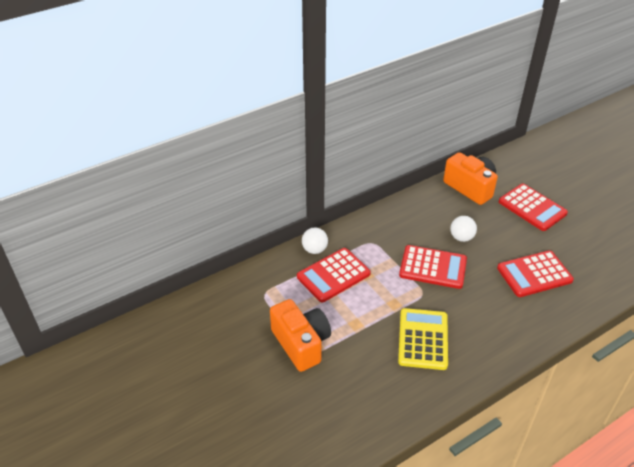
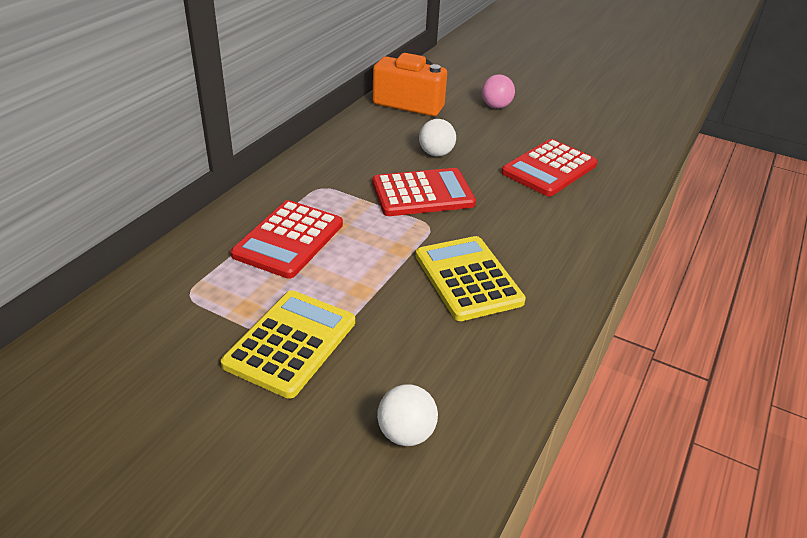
camera: 30 degrees left, 5 degrees down
orange camera [270,299,331,372] -> yellow calculator [221,290,355,399]
white ball [302,227,328,254] -> white ball moved to [377,384,438,446]
red calculator [499,184,568,231] -> pink ball [482,74,515,109]

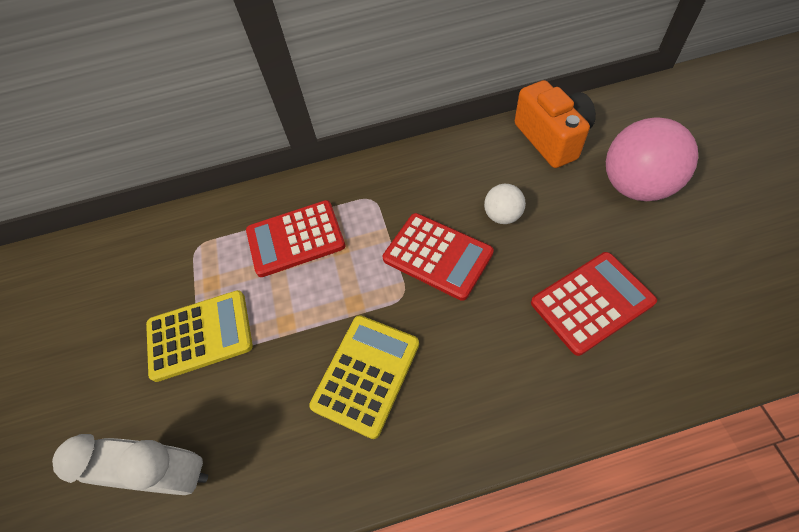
camera: 55 degrees right, 20 degrees up
white ball [377,384,438,446] -> white clock [52,434,208,495]
pink ball [482,74,515,109] -> pink ball [606,117,698,201], size x1.97
red calculator [501,139,598,196] -> red calculator turned 150 degrees clockwise [531,252,657,356]

